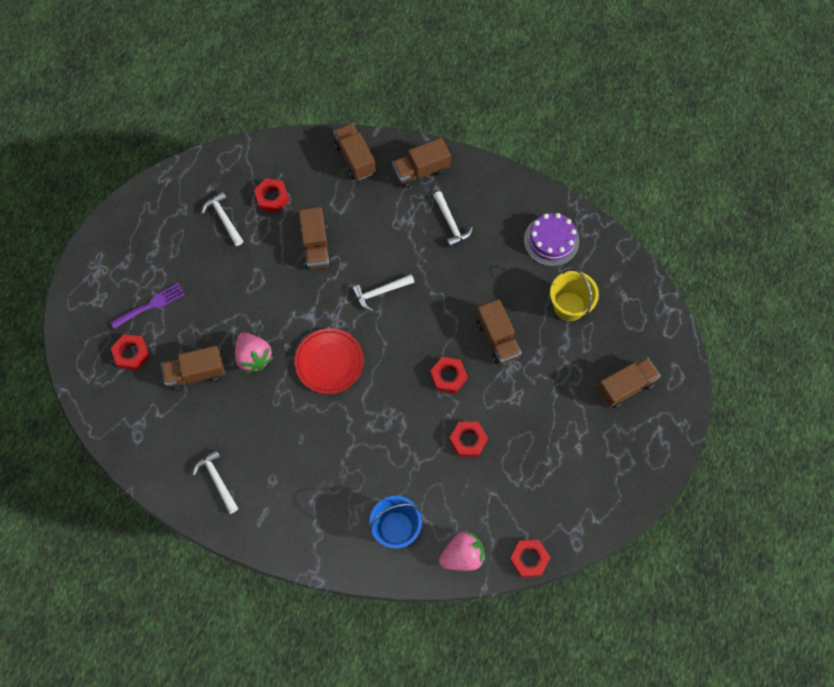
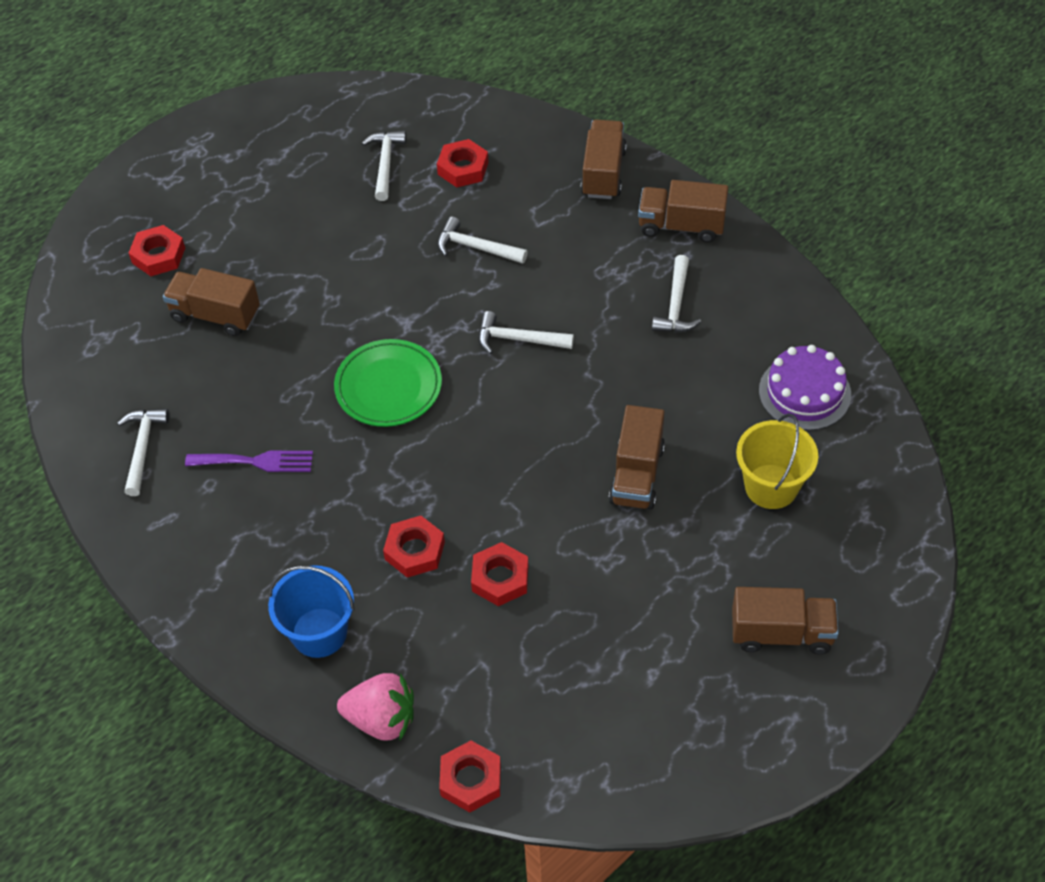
camera: 35 degrees right, 15 degrees down
purple fork [110,283,185,329] -> purple fork moved to [185,451,313,472]
pink strawberry [235,332,274,373] -> none
red plate [295,328,364,394] -> green plate [334,339,442,427]
brown truck [299,207,332,270] -> white hammer [438,216,528,264]
red nut [430,357,468,394] -> red nut moved to [383,516,445,578]

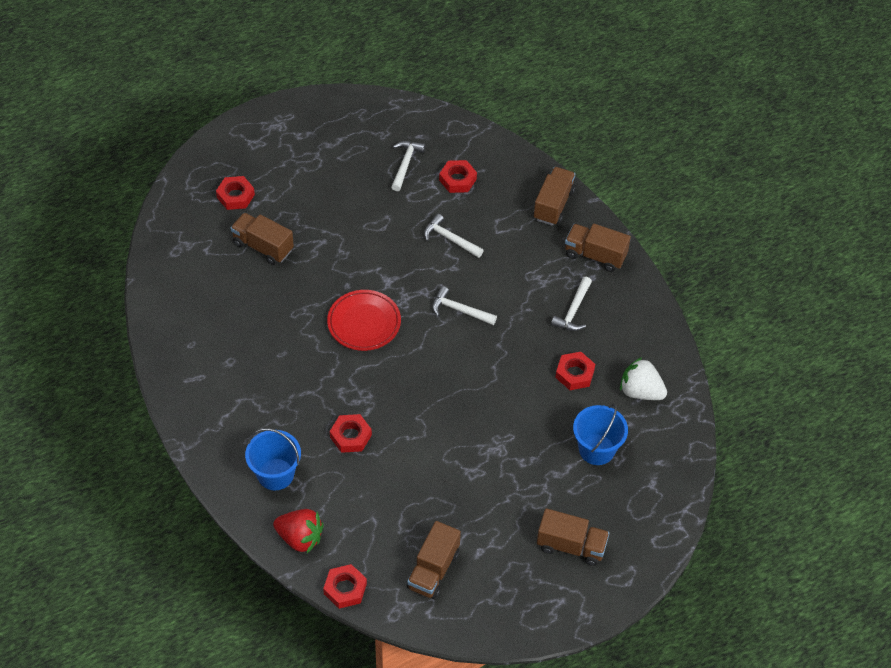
camera: 10 degrees right, 0 degrees up
white hammer [117,409,169,496] -> none
purple fork [185,451,313,472] -> none
green plate [334,339,442,427] -> red plate [327,290,401,351]
pink strawberry [337,673,414,740] -> red strawberry [273,509,324,553]
red nut [471,542,529,606] -> red nut moved to [555,352,595,390]
brown truck [609,405,665,510] -> brown truck moved to [407,521,461,599]
yellow bucket [736,414,818,509] -> blue bucket [573,404,628,465]
purple cake [759,345,851,431] -> white strawberry [620,357,667,400]

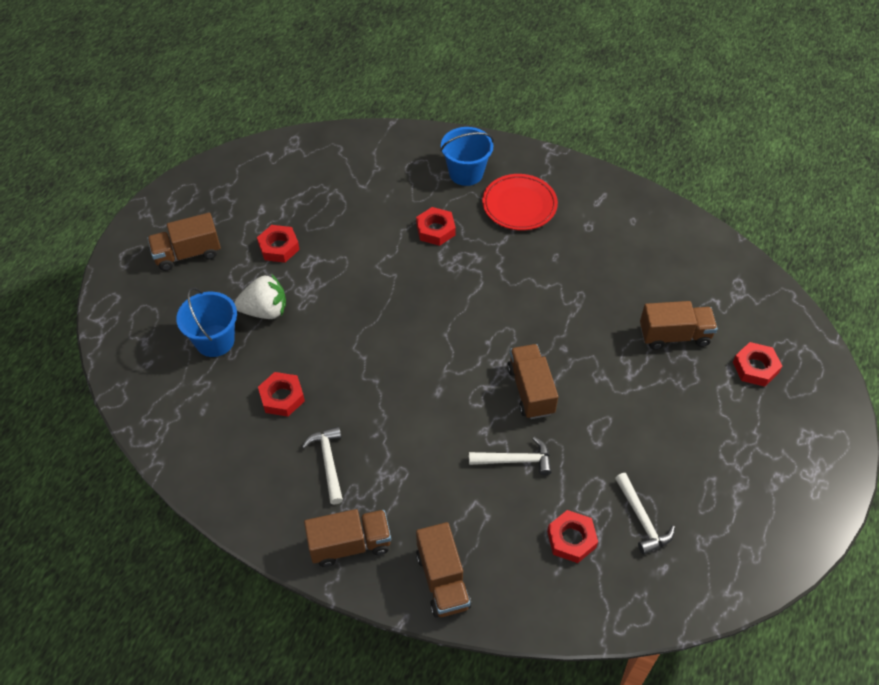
camera: 145 degrees right, 0 degrees up
red strawberry [273,509,324,553] -> none
red nut [323,564,367,609] -> red nut moved to [257,225,300,263]
red plate [327,290,401,351] -> red plate moved to [482,174,558,230]
brown truck [407,521,461,599] -> brown truck moved to [507,344,558,419]
white hammer [432,286,497,325] -> none
white strawberry [620,357,667,400] -> white strawberry moved to [234,274,286,319]

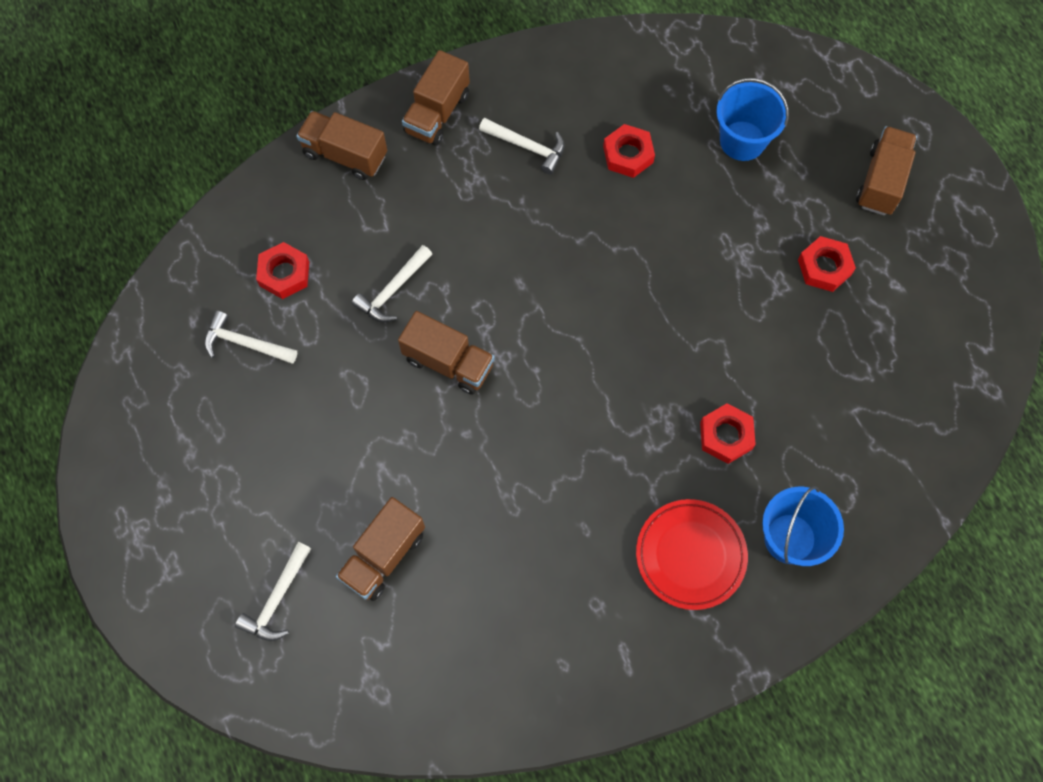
camera: 130 degrees right, 15 degrees up
white strawberry [234,274,286,319] -> none
red nut [733,342,782,387] -> white hammer [235,542,311,641]

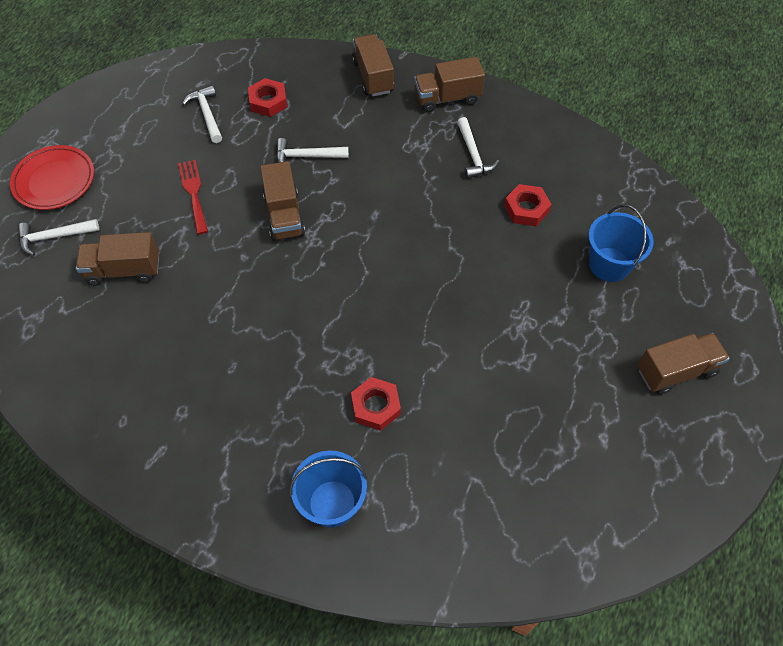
camera: 50 degrees right, 10 degrees down
red plate [636,499,748,610] -> red plate moved to [10,145,94,210]
red nut [798,236,856,292] -> none
none -> red fork [178,160,208,234]

